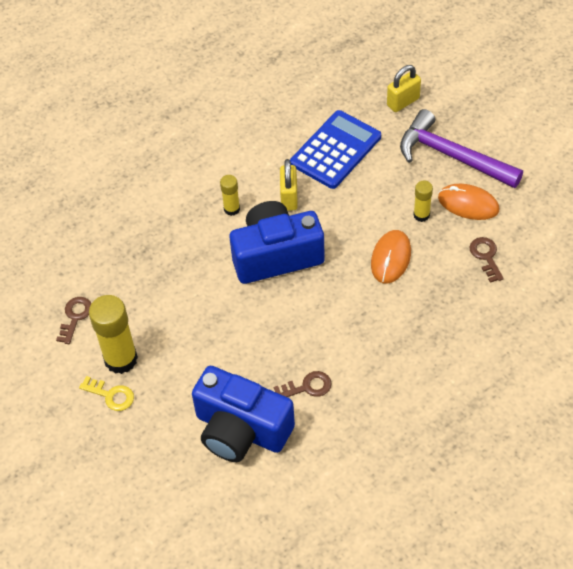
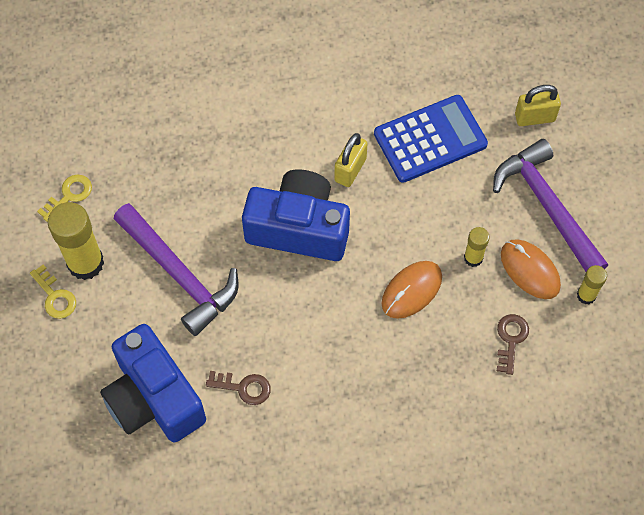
camera: 25 degrees right, 10 degrees up
brown key [56,297,92,344] -> yellow key [37,174,92,222]
yellow glue stick [220,175,240,216] -> yellow glue stick moved to [577,265,607,304]
none -> purple hammer [114,203,239,336]

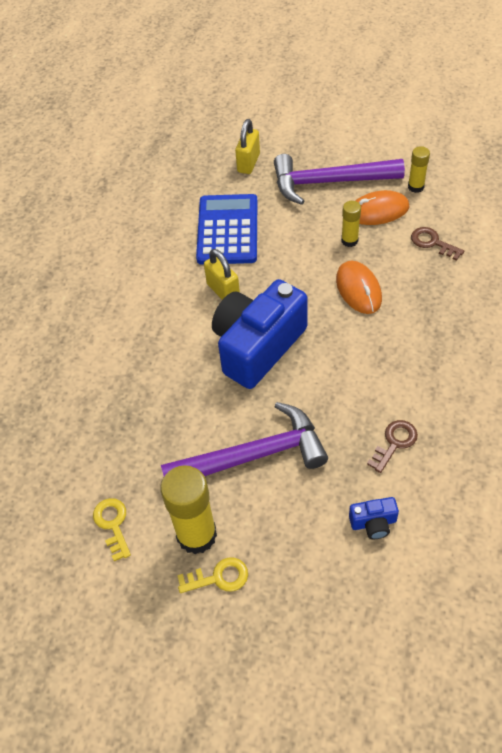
camera: 60 degrees left, 10 degrees down
blue camera [100,324,206,442] -> blue camera [349,497,399,539], size x0.41

